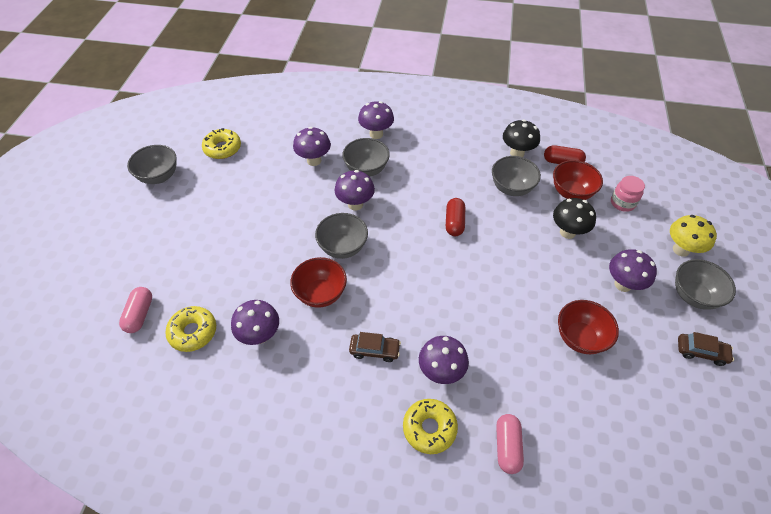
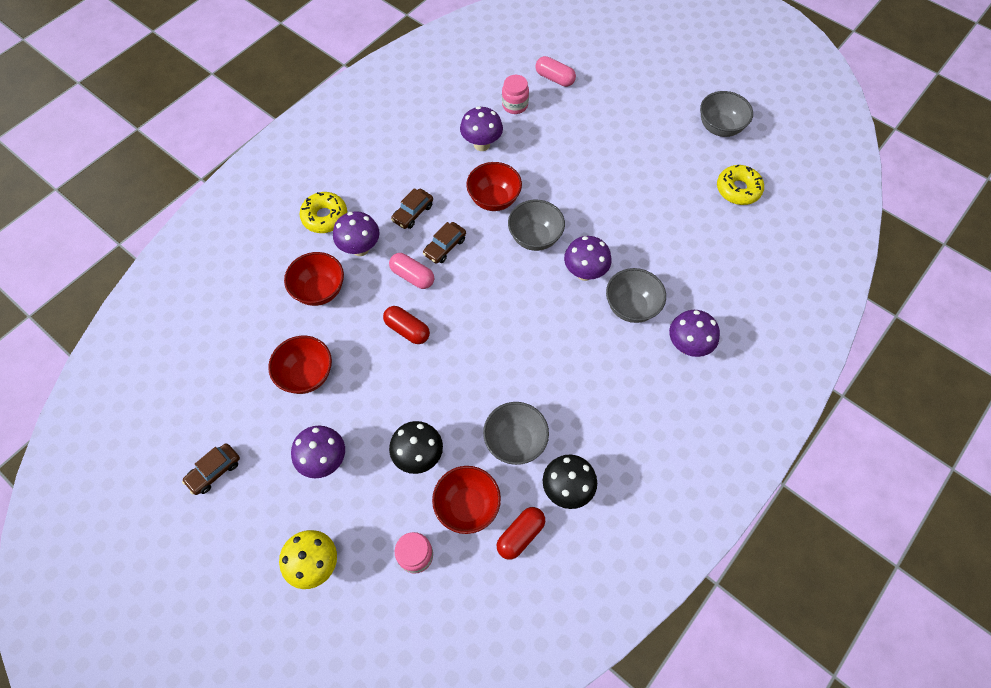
camera: 120 degrees right, 10 degrees up
yellow donut [165,306,216,352] -> pink jar [502,75,529,114]
purple mushroom [293,127,331,166] -> none
red capsule [446,198,465,236] -> red capsule moved to [383,306,430,344]
pink capsule [496,414,524,474] -> pink capsule moved to [389,253,434,289]
grey bowl [675,259,736,310] -> none
none -> red bowl [284,252,344,306]
none -> brown car [423,222,466,264]

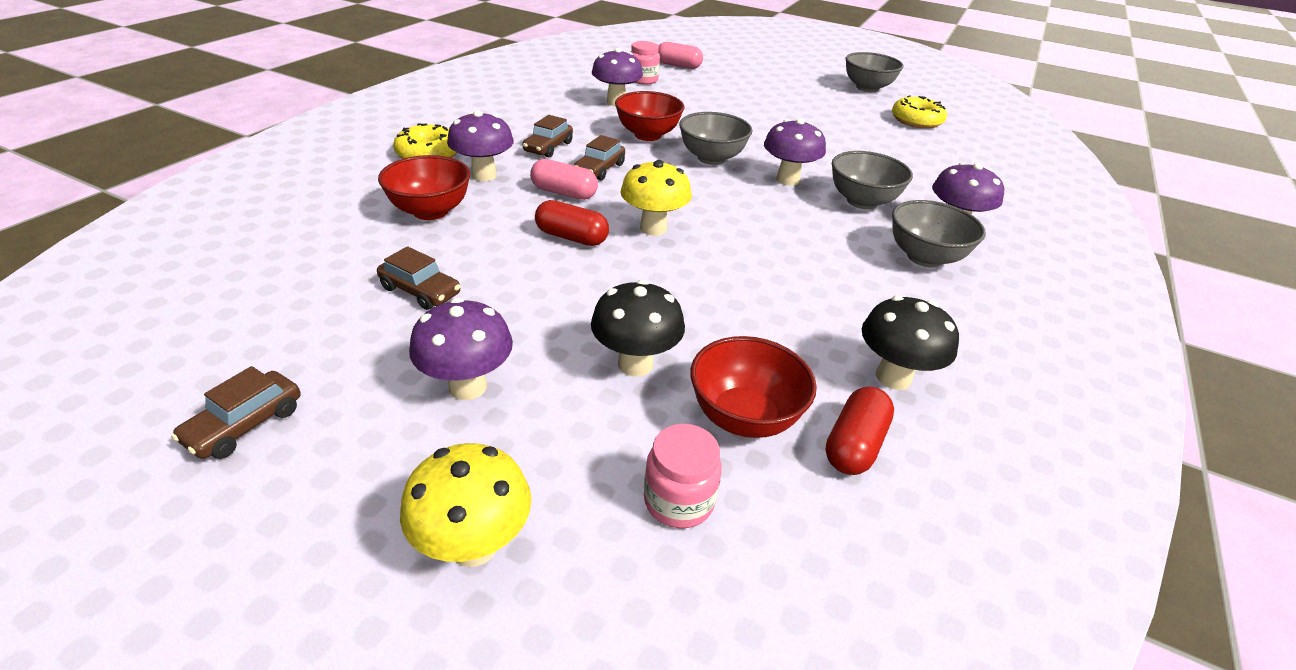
camera: 15 degrees left, 25 degrees down
red bowl [268,336,332,394] -> brown car [377,246,461,310]
grey bowl [483,402,549,465] -> grey bowl moved to [892,200,986,267]
none -> yellow mushroom [620,160,692,236]

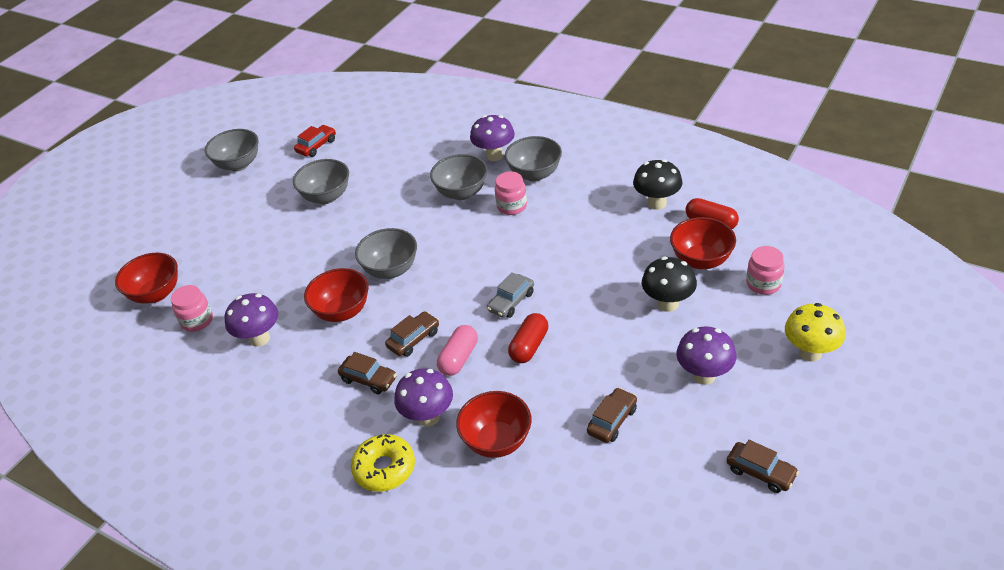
camera: 80 degrees left, 5 degrees up
brown car [574,135,625,181] -> brown car turned 75 degrees counterclockwise [385,311,439,357]
yellow mushroom [620,160,692,236] -> grey car [487,272,534,318]
pink capsule [658,42,703,69] -> red bowl [115,253,178,304]
purple mushroom [764,119,826,185] -> none
yellow donut [892,95,947,129] -> red car [294,125,336,157]
none -> grey bowl [293,159,349,204]
none -> pink jar [495,171,527,215]

